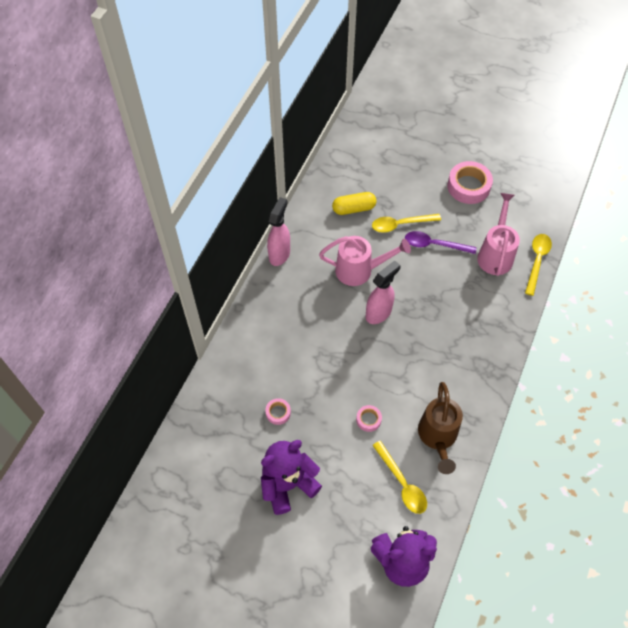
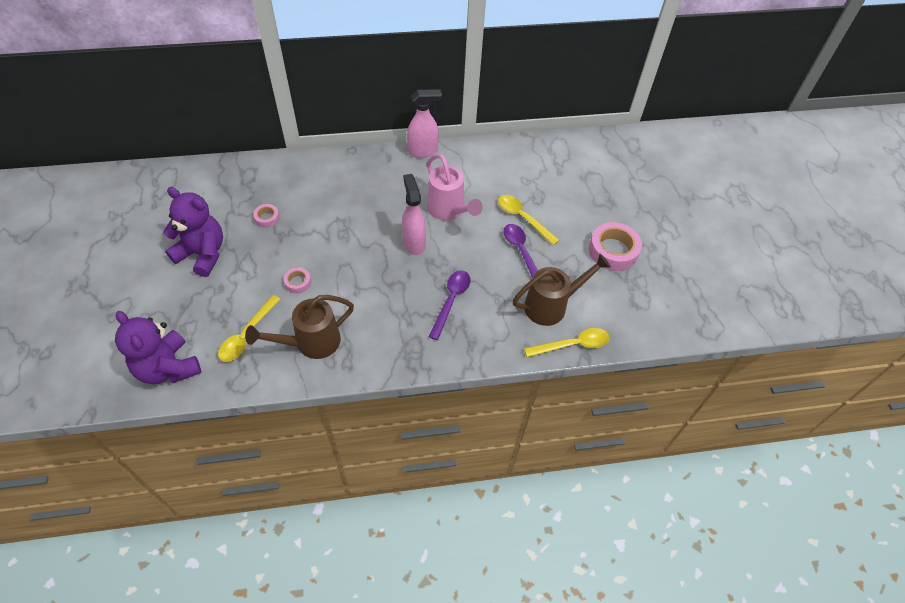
camera: 55 degrees right, 5 degrees down
yellow capsule [332,192,377,215] -> none
pink spray bottle [366,260,400,324] -> pink spray bottle turned 120 degrees counterclockwise [402,174,426,255]
pink watering can [477,193,520,276] -> brown watering can [513,253,611,326]
none -> purple spoon [428,270,470,340]

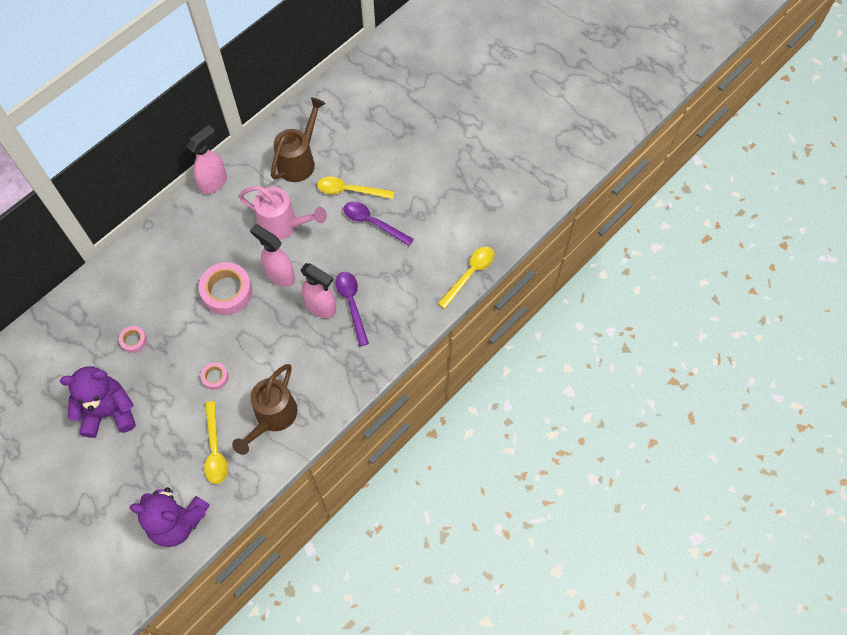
camera: 35 degrees left, 10 degrees up
brown watering can [513,253,611,326] -> brown watering can moved to [271,97,326,182]
pink tape [589,222,642,271] -> pink tape moved to [199,262,253,315]
none -> pink spray bottle [301,263,336,318]

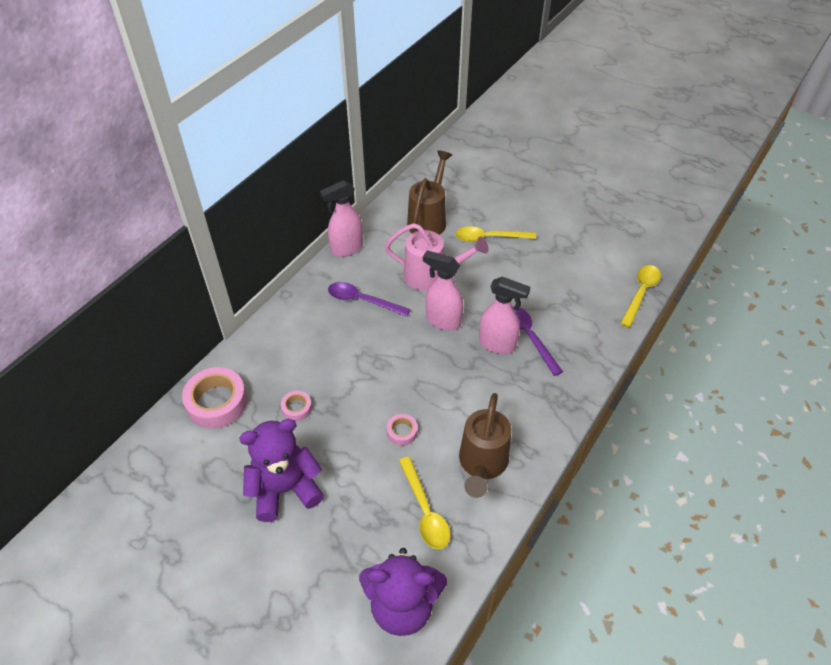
camera: 10 degrees left, 15 degrees down
pink spray bottle [186,125,227,194] -> pink spray bottle turned 150 degrees counterclockwise [320,180,363,257]
pink tape [199,262,253,315] -> pink tape moved to [182,367,247,428]
purple spoon [344,201,414,246] -> purple spoon moved to [328,282,411,317]

